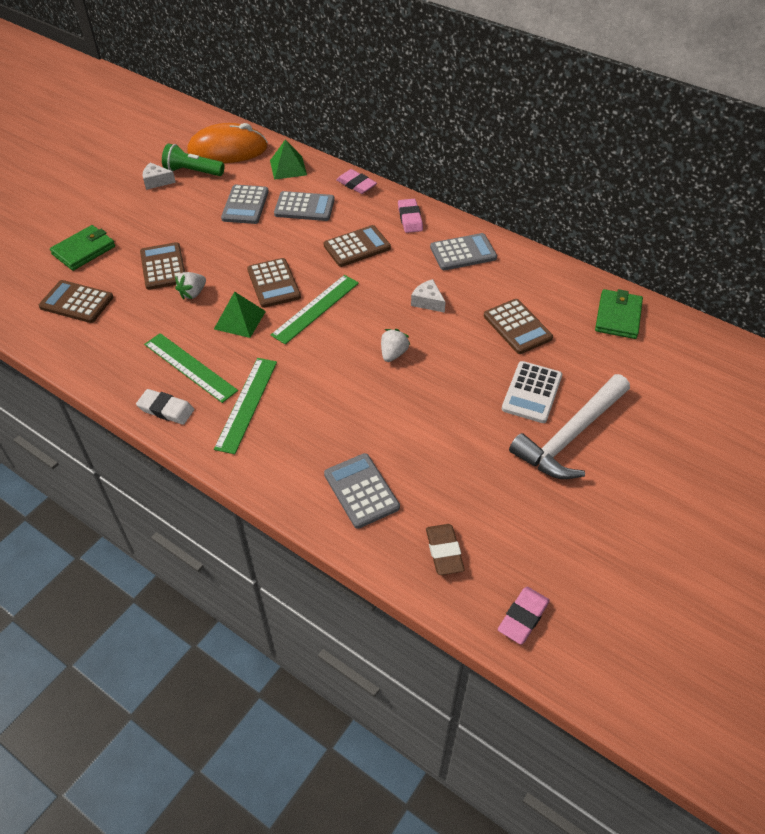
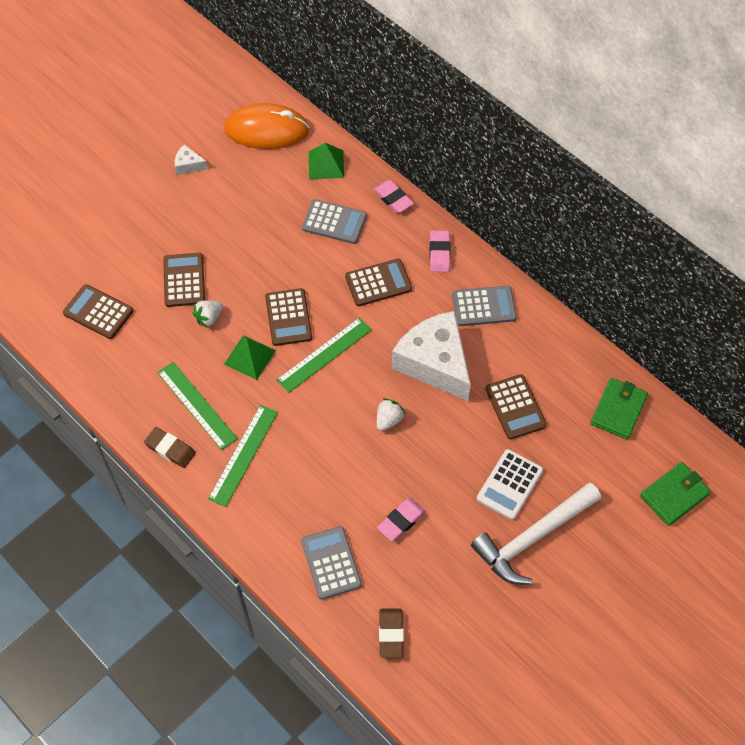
camera: 10 degrees right, 10 degrees up
green wallet [50,225,115,271] -> green wallet moved to [640,462,711,526]
white eraser [136,389,194,425] -> brown eraser [144,427,196,468]
green flashlight [162,144,225,176] -> none
grey calculator [221,185,269,224] -> none
white cheese [411,279,446,313] -> white cheese [392,311,471,401], size x2.44
pink eraser [498,587,550,645] -> pink eraser moved to [377,498,426,541]

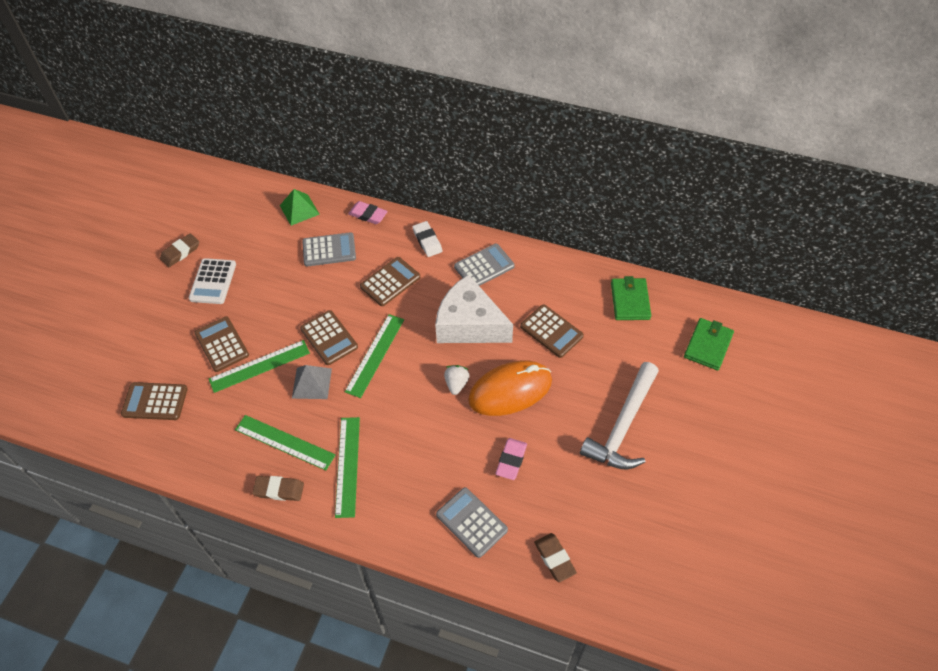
camera: 25 degrees left, 5 degrees down
white cheese [175,145,208,175] -> brown eraser [160,233,199,267]
white strawberry [193,300,223,328] -> green ruler [209,340,310,393]
orange mouse [224,103,309,149] -> orange mouse moved to [468,361,552,416]
green pyramid [224,335,276,380] -> grey pyramid [292,365,332,399]
pink eraser [430,231,451,272] -> white eraser [412,221,443,257]
white calculator [477,449,543,520] -> white calculator moved to [189,258,236,304]

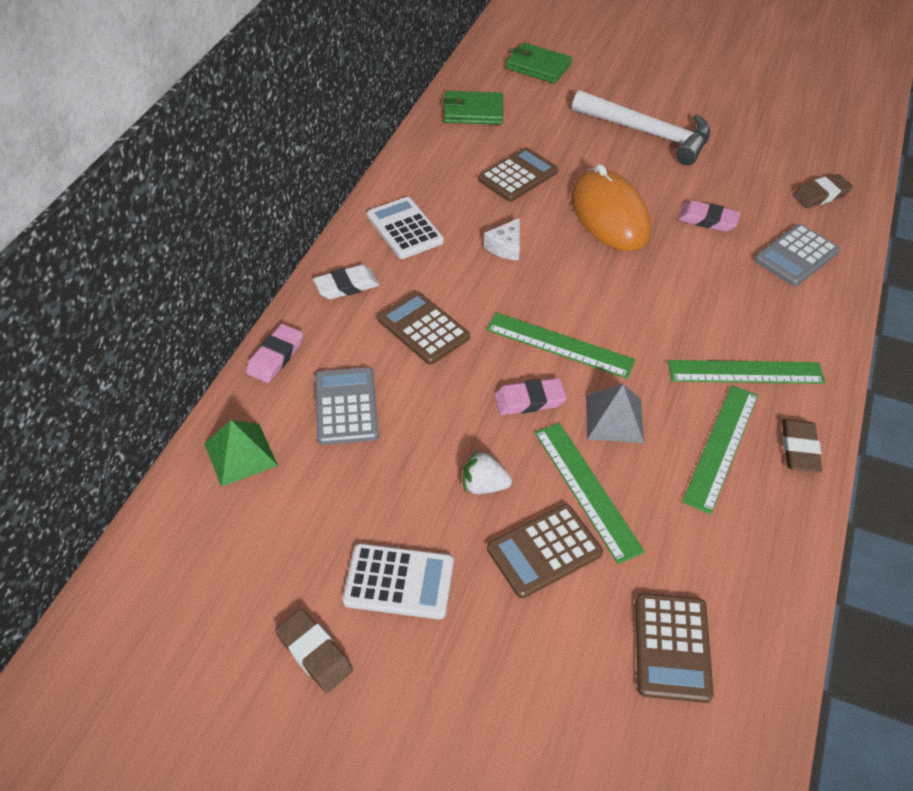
camera: 90 degrees left, 5 degrees down
brown calculator [300,310,358,365] -> pink eraser [494,378,567,415]
white cheese [435,274,513,343] -> white cheese [484,218,520,261], size x0.41
white strawberry [444,365,470,395] -> white strawberry moved to [463,450,512,494]
grey calculator [454,243,515,286] -> white calculator [367,197,444,259]

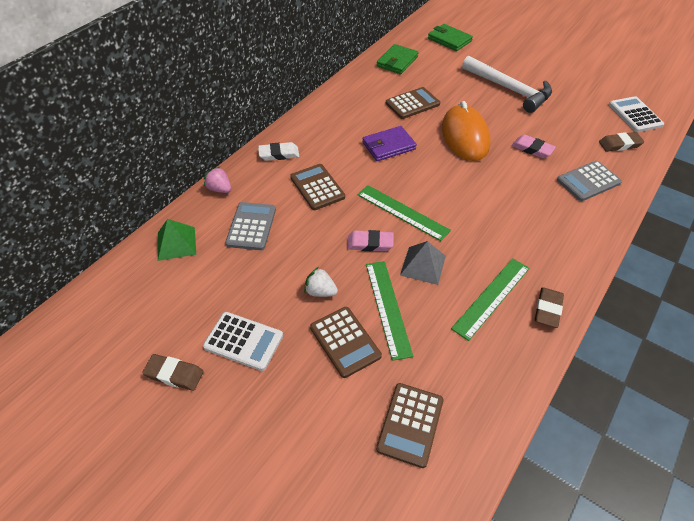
camera: 15 degrees right, 0 degrees up
pink eraser [246,324,303,383] -> pink strawberry [204,167,231,193]
brown eraser [275,609,353,693] -> brown eraser turned 45 degrees counterclockwise [142,354,204,391]
white calculator [367,197,444,259] -> white calculator moved to [609,96,664,132]
green wallet [443,91,503,125] -> green wallet turned 75 degrees counterclockwise [377,44,419,74]
white cheese [484,218,520,261] -> purple wallet [362,126,417,161]
brown calculator [487,504,603,598] -> brown calculator turned 105 degrees counterclockwise [310,307,382,378]
green ruler [668,360,826,384] -> none

